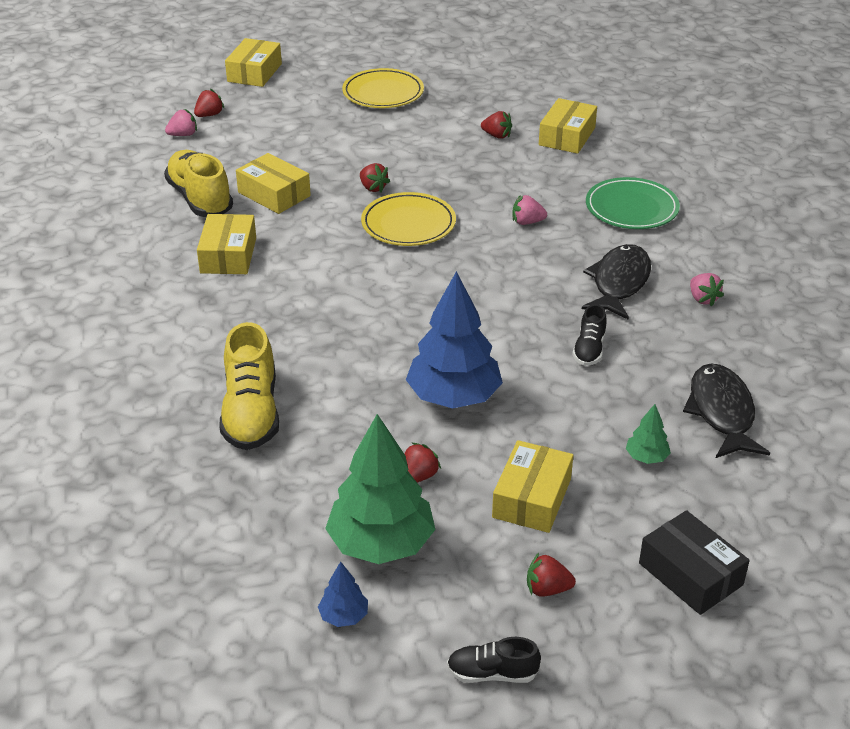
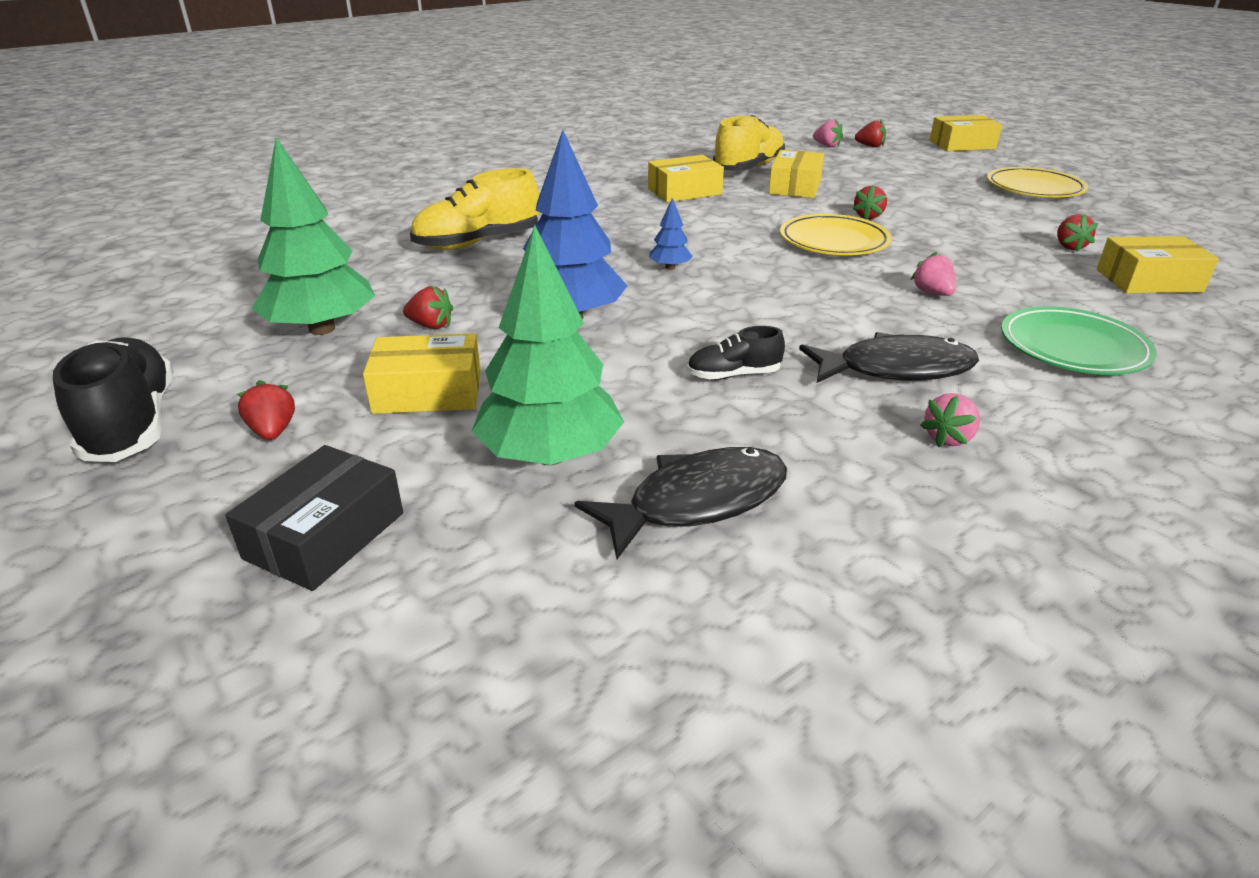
camera: 65 degrees right, 5 degrees down
blue tree [318,561,368,627] -> blue tree moved to [649,198,693,270]
black shoe [447,637,541,683] -> black shoe [53,337,173,462], size x1.86
green tree [626,404,671,464] -> green tree [471,225,624,465], size x2.26

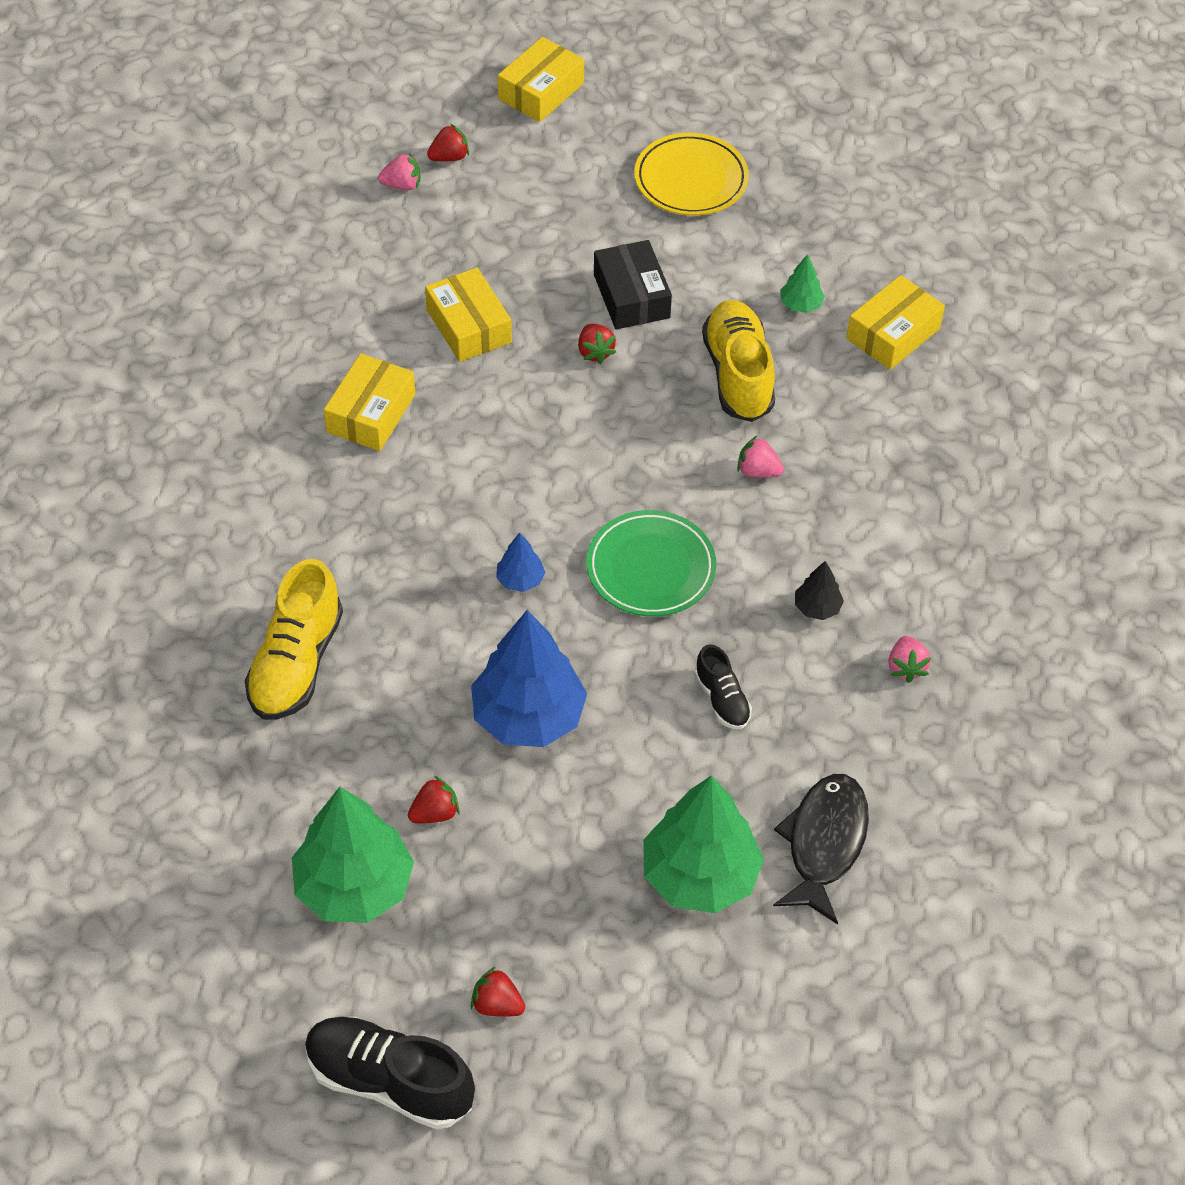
camera: 45 degrees left, 20 degrees up
black box [225,445,403,591] -> black box moved to [594,240,672,329]
yellow box [363,333,481,414] -> none
black shoe [687,326,785,380] -> black shoe turned 60 degrees counterclockwise [694,644,752,729]
yellow shoe [713,115,785,171] -> yellow shoe moved to [702,300,775,422]
yellow plate [780,214,892,255] -> none
black fish [799,332,979,383] -> black tree [795,561,844,620]
green plate [1001,306,1157,375] -> green plate moved to [587,510,716,617]
red strawberry [1057,214,1098,252] -> green tree [780,254,825,313]

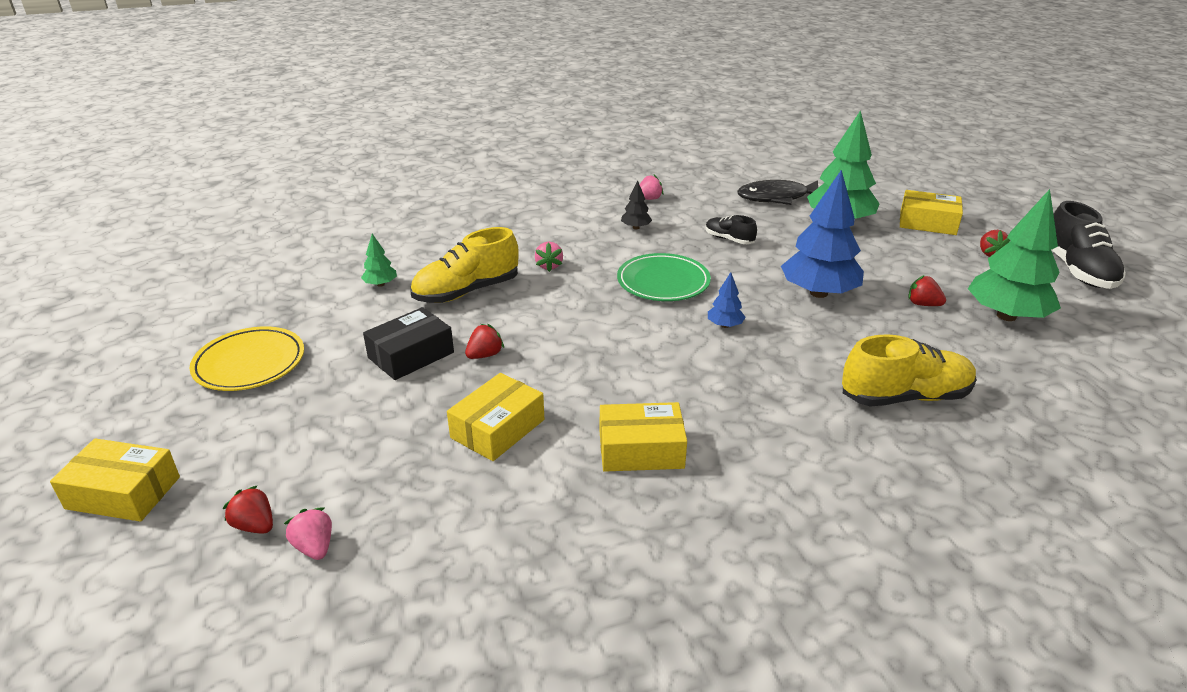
camera: 115 degrees left, 20 degrees down
black shoe [694,644,752,729] -> black shoe turned 90 degrees counterclockwise [706,215,757,244]
yellow box [846,275,945,370] -> yellow box moved to [900,190,963,235]

